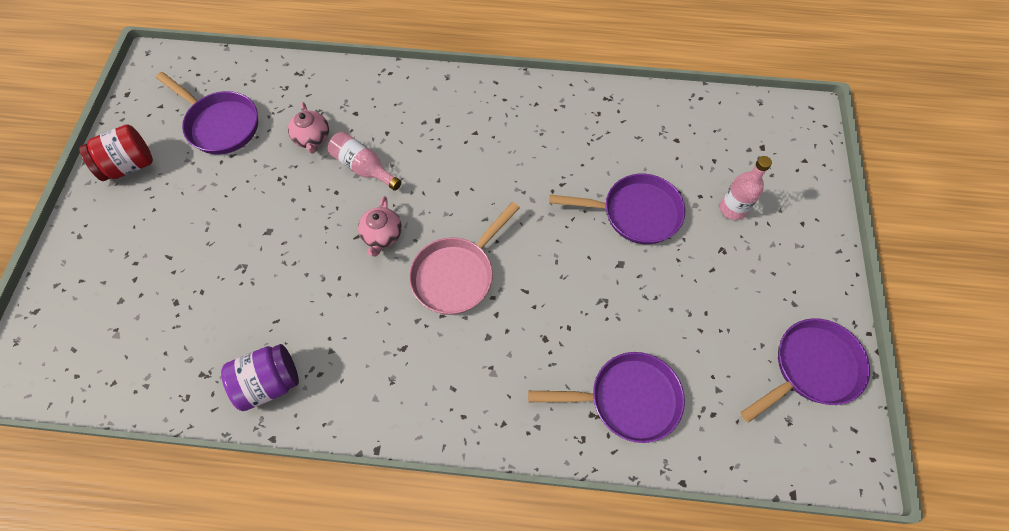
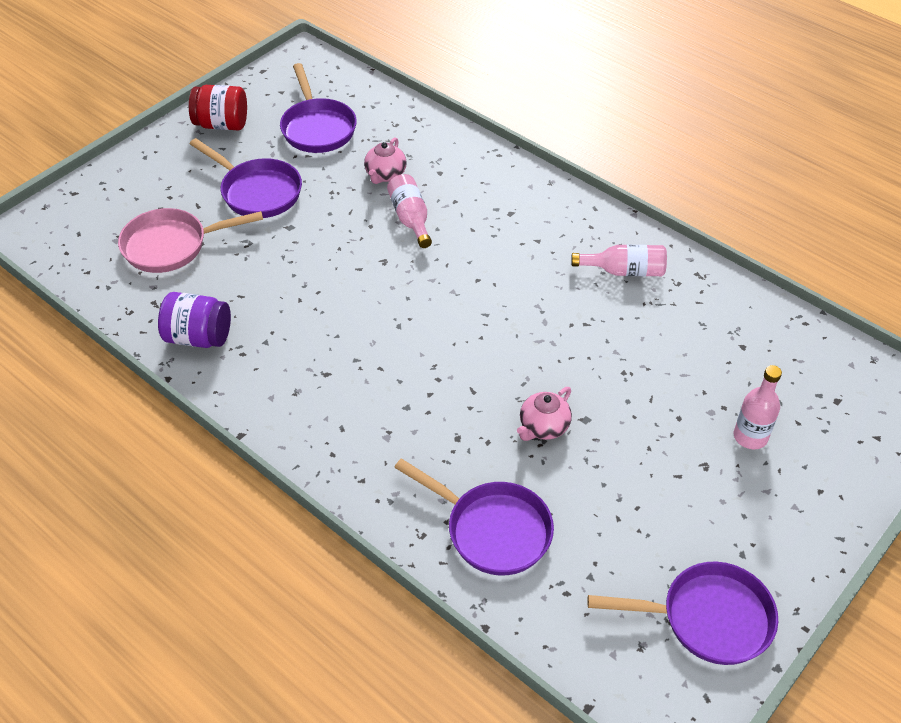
camera: 35 degrees right, 15 degrees down
pink teapot [358,196,402,257] -> pink teapot moved to [517,387,572,441]
pink pan [409,202,520,315] -> pink pan moved to [118,208,263,273]
purple pan [549,173,685,244] -> purple pan moved to [190,138,302,218]
none -> pink bottle [571,245,667,276]

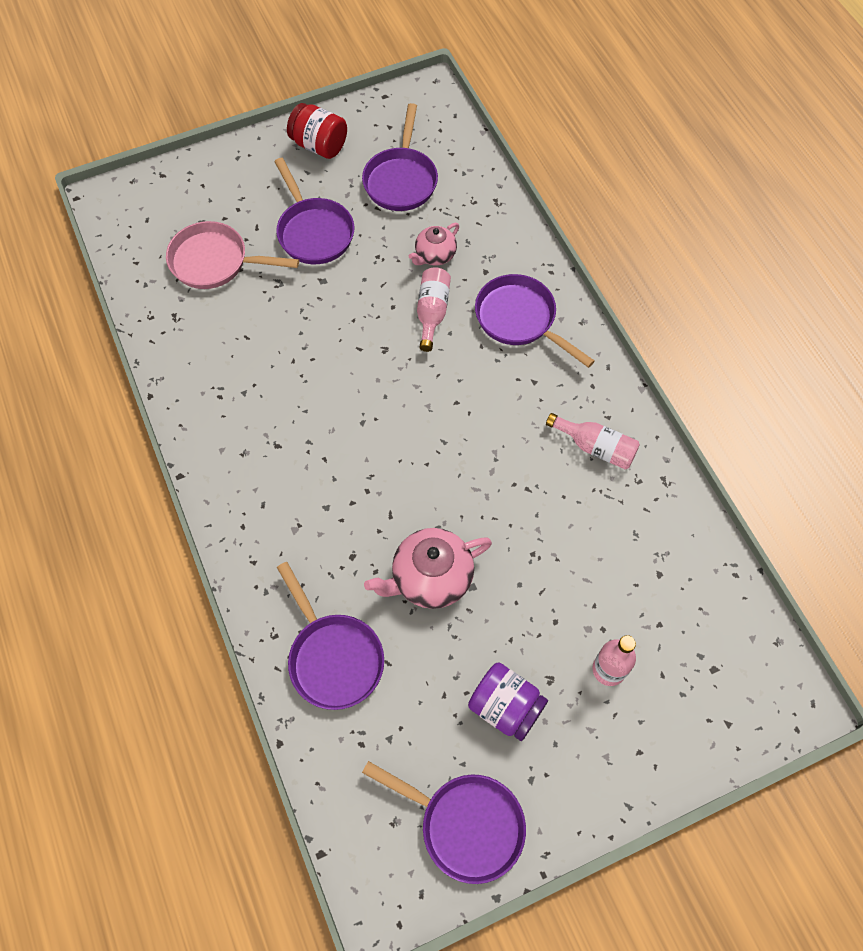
camera: 25 degrees right, 15 degrees up
purple jar [158,292,231,348] -> purple jar moved to [468,662,548,741]
pink teapot [517,387,572,441] -> pink teapot [364,528,492,609], size x1.65
none -> purple pan [475,274,595,368]

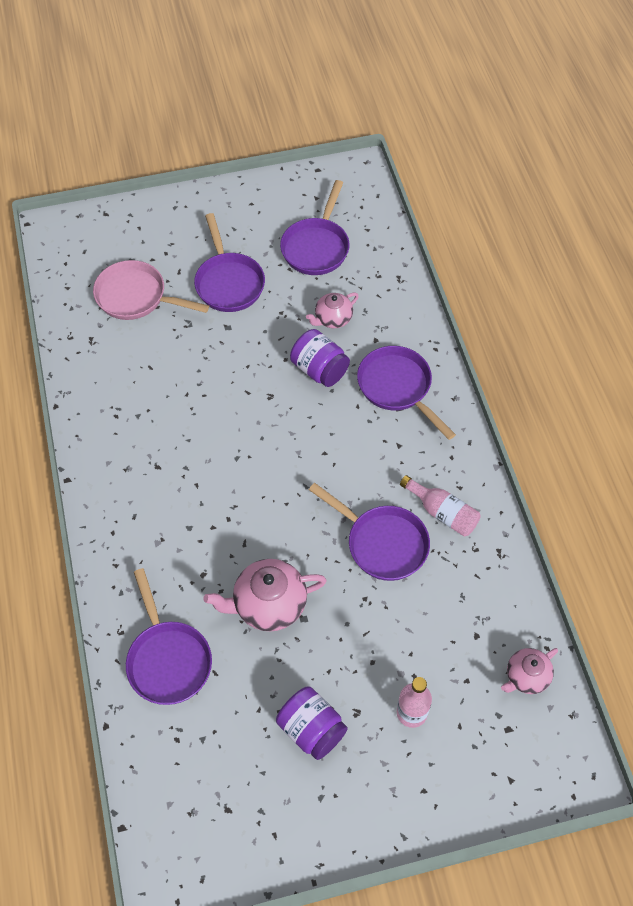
camera: 10 degrees right, 5 degrees down
red jar [287,103,347,159] -> none
purple pan [362,761,526,884] -> purple pan moved to [309,483,430,581]
pink bottle [417,267,451,352] -> purple jar [290,329,350,387]
none -> pink teapot [501,648,558,694]

